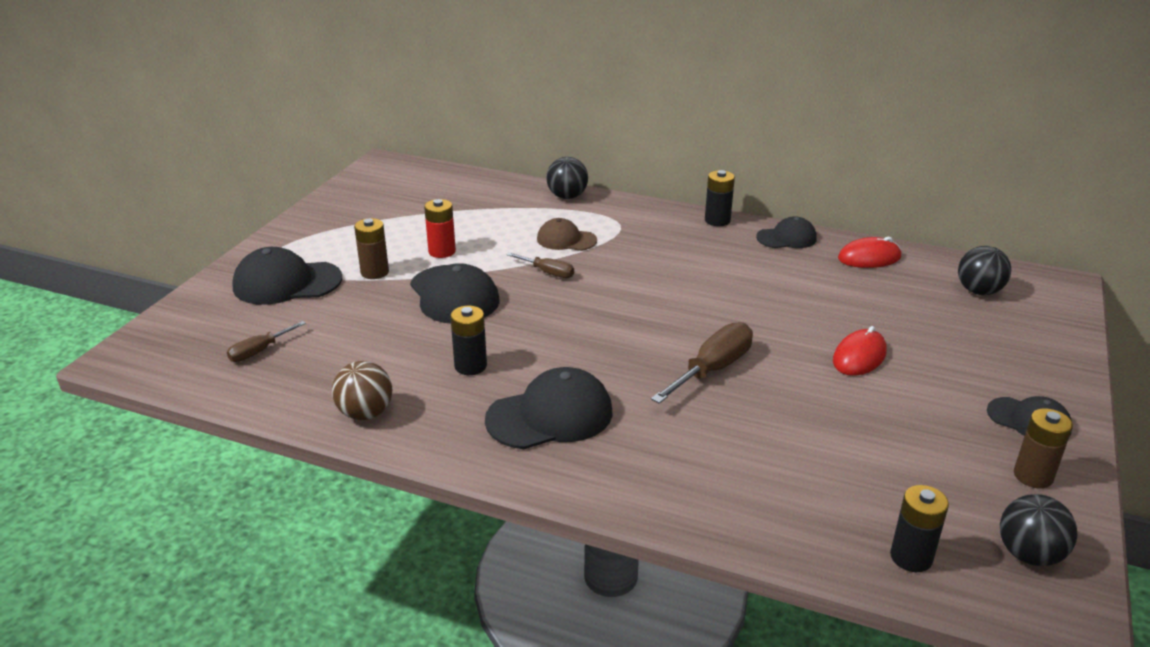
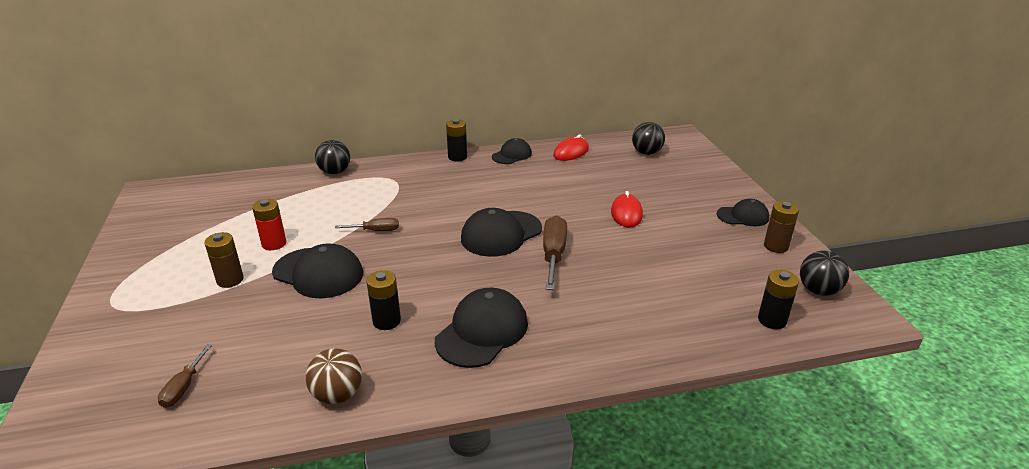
camera: 35 degrees left, 0 degrees up
black cap [232,247,342,305] -> black cap moved to [461,208,542,257]
brown cap [537,218,597,251] -> none

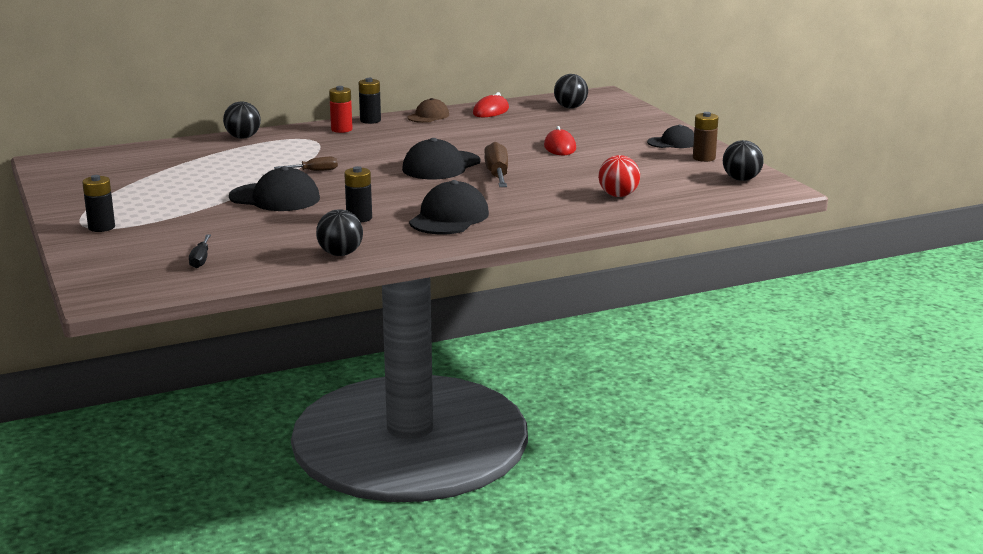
camera: 10 degrees left, 10 degrees down
brown screwdriver [158,344,212,408] -> black screwdriver [189,234,211,268]
brown battery [204,232,244,288] -> none
red battery [252,199,286,250] -> red battery moved to [329,86,353,133]
brown ball [305,348,362,404] -> black ball [316,209,363,256]
black cap [492,138,532,164] -> brown cap [407,98,449,123]
black battery [758,270,799,329] -> black battery moved to [82,175,115,232]
none -> red ball [598,155,640,197]

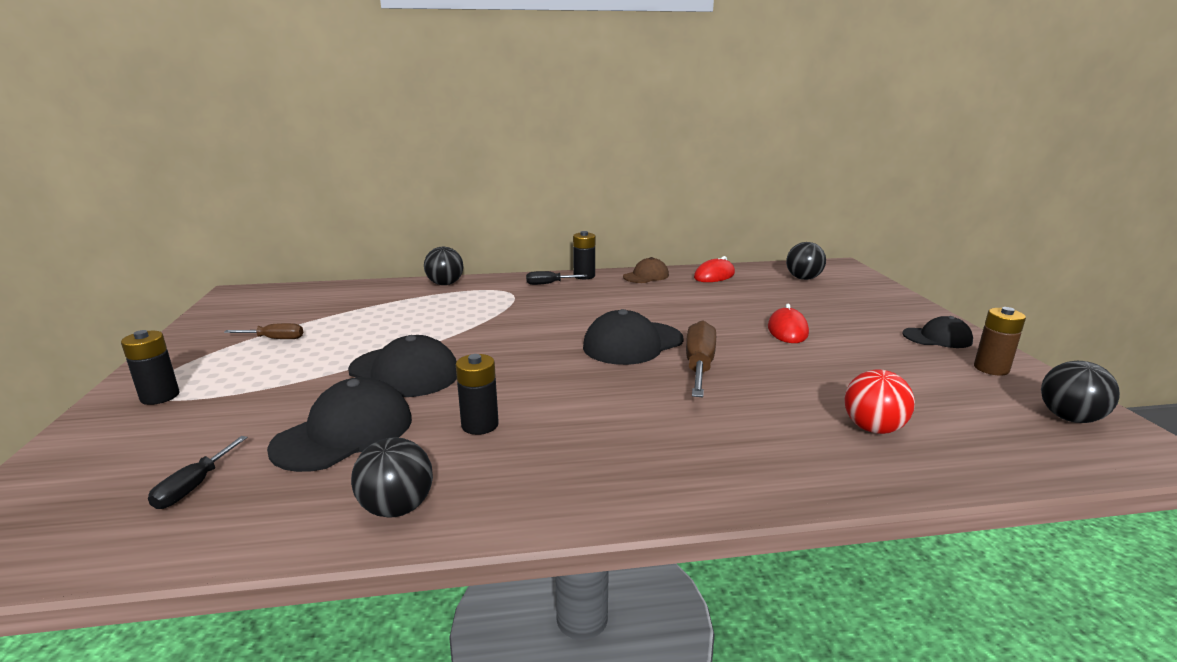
camera: 15 degrees right, 0 degrees up
brown screwdriver [274,157,338,171] -> brown screwdriver moved to [224,323,303,339]
red battery [329,86,353,133] -> black screwdriver [526,271,587,285]
black cap [409,180,489,234] -> black cap moved to [267,377,412,472]

